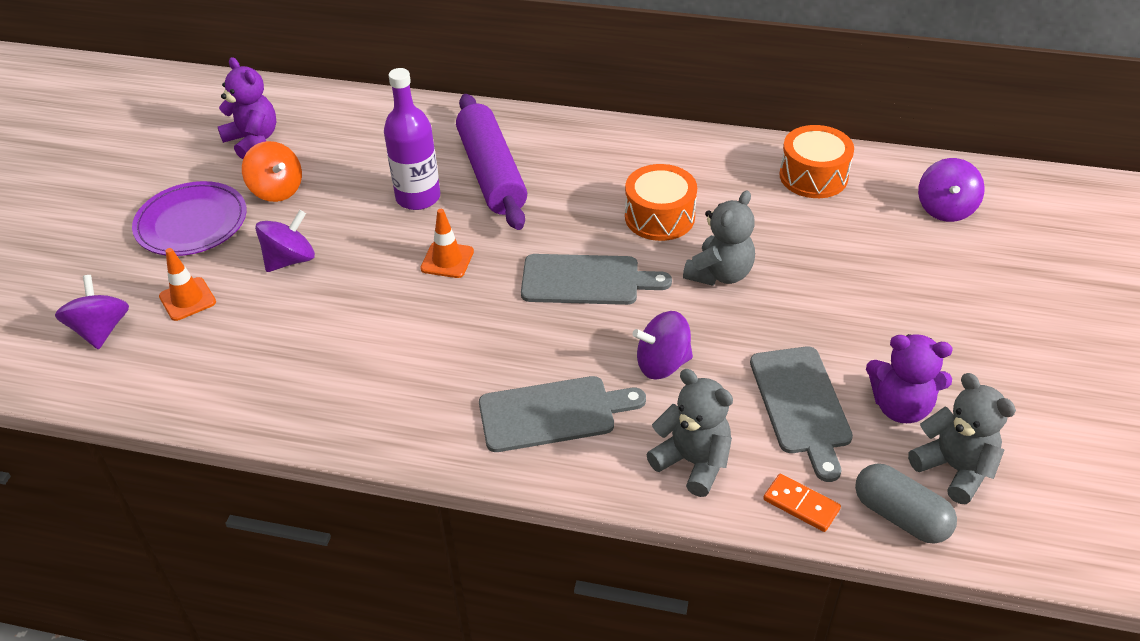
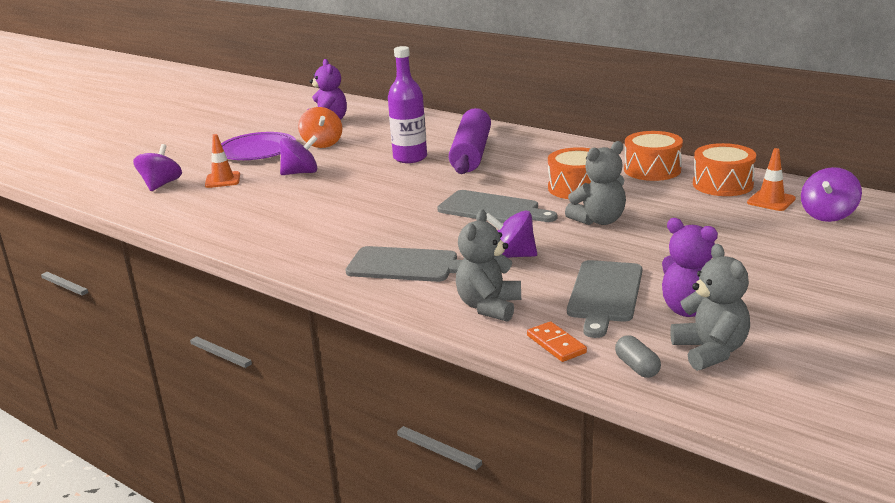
camera: 25 degrees right, 20 degrees down
orange traffic cone [420,209,474,278] -> orange traffic cone moved to [747,148,796,211]
grey teddy bear [646,369,733,497] -> grey teddy bear turned 135 degrees counterclockwise [456,210,521,322]
grey capsule [855,464,957,544] -> grey capsule [615,335,661,378], size x0.61
none -> orange drum [624,131,683,181]

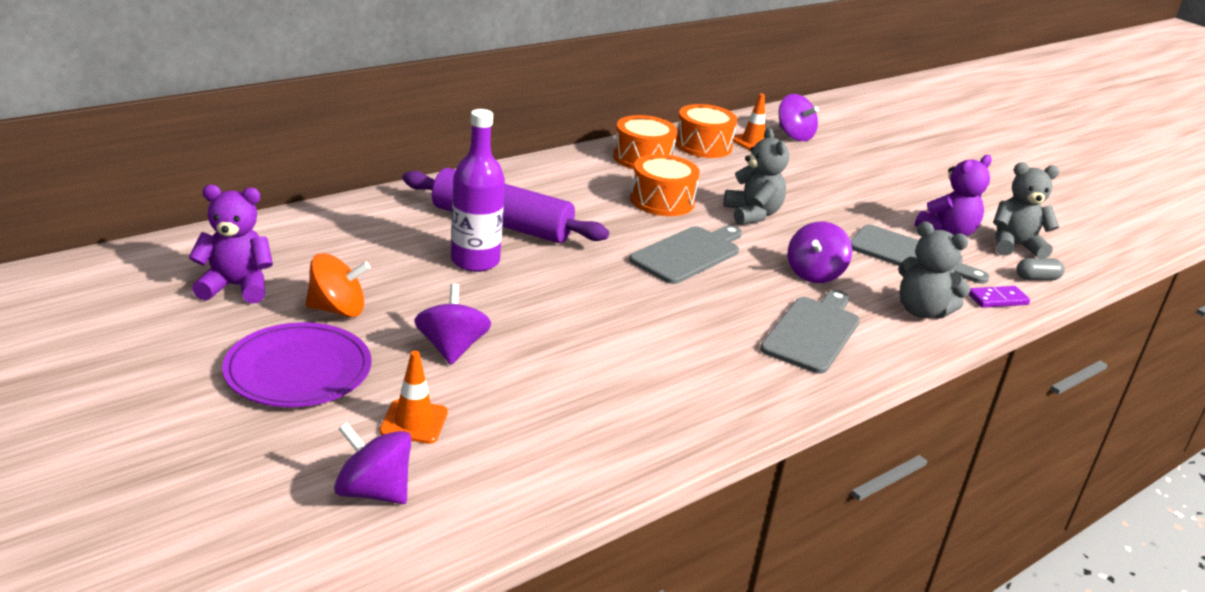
camera: 80 degrees left, 5 degrees up
orange domino [527,321,587,362] -> purple domino [969,286,1030,308]

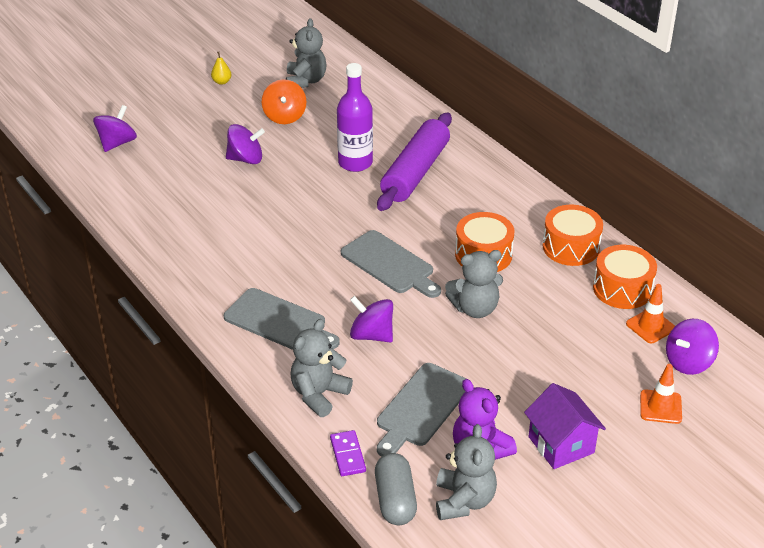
camera: 95 degrees right, 10 degrees up
purple teddy bear [189,185,273,304] -> grey teddy bear [286,18,327,88]
purple plate [222,322,371,407] -> none
orange traffic cone [379,351,448,444] -> orange traffic cone moved to [640,364,682,424]
grey capsule [1016,258,1065,280] -> grey capsule [375,453,417,525], size x1.63
none -> yellow pear [211,52,231,85]
none -> purple house [524,383,606,469]

